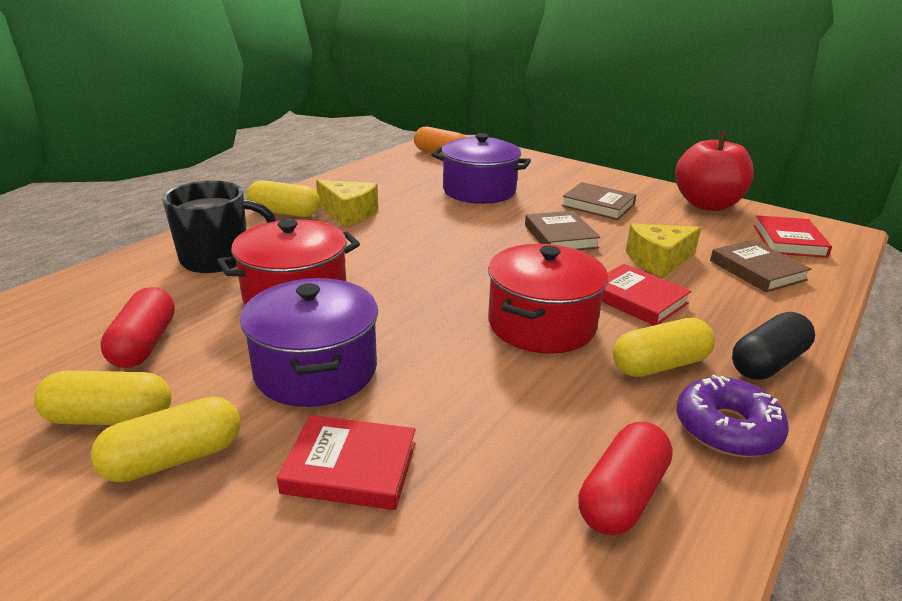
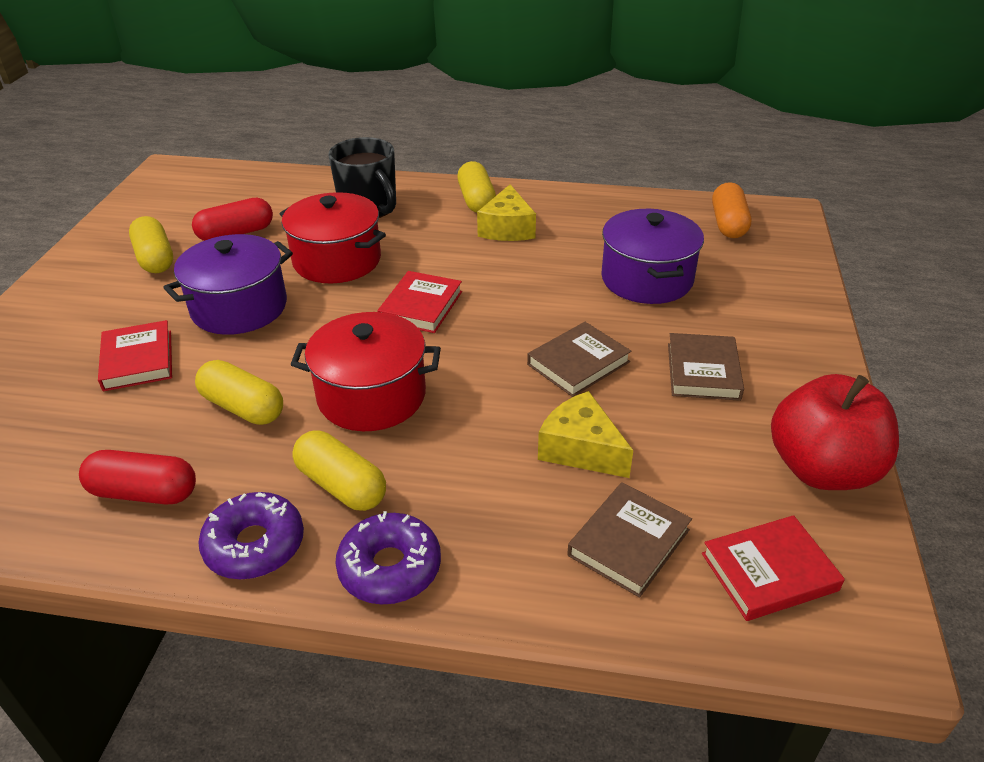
camera: 65 degrees right, 10 degrees up
yellow capsule [91,396,241,482] -> yellow capsule moved to [195,360,283,425]
red book [602,264,692,325] -> red book moved to [378,271,462,333]
black capsule [732,312,815,380] -> purple donut [335,511,441,605]

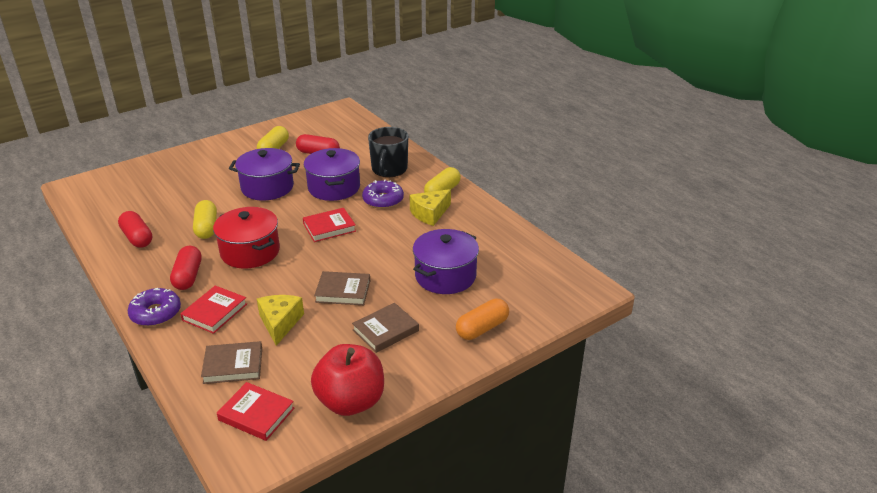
camera: 45 degrees right, 5 degrees down
red book [98,320,172,391] -> red book moved to [180,285,247,334]
purple donut [198,492,304,579] -> purple donut moved to [362,179,404,209]
red pot [280,192,386,283] -> purple pot [304,148,360,201]
yellow capsule [292,430,386,511] -> red capsule [170,246,202,290]
orange capsule [712,182,751,238] -> orange capsule moved to [456,298,509,340]

